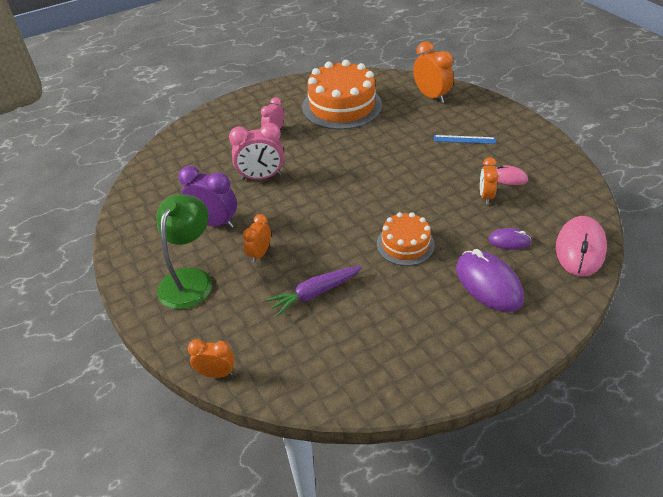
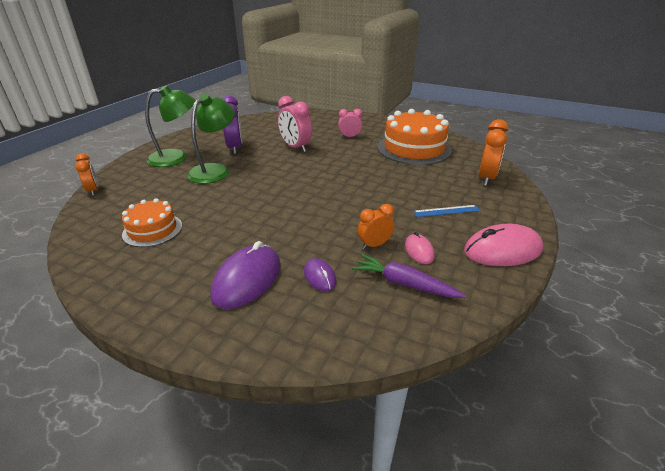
camera: 55 degrees right, 10 degrees down
orange clock [243,214,271,263] -> green lamp [187,94,235,184]
purple carrot [267,265,362,316] -> purple carrot moved to [352,254,466,298]
orange cake [377,212,435,266] -> orange cake moved to [122,198,182,247]
blue ruler [434,135,496,144] -> blue ruler turned 75 degrees counterclockwise [413,205,480,217]
pink mouse [556,216,607,277] -> pink mouse moved to [464,224,543,266]

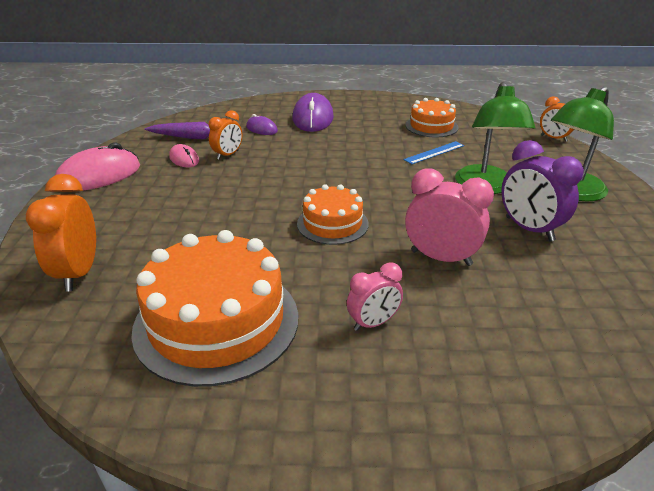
camera: 155 degrees right, 0 degrees up
blue ruler [413,205,480,217] -> blue ruler moved to [404,141,464,164]
none -> orange cake [297,184,369,245]

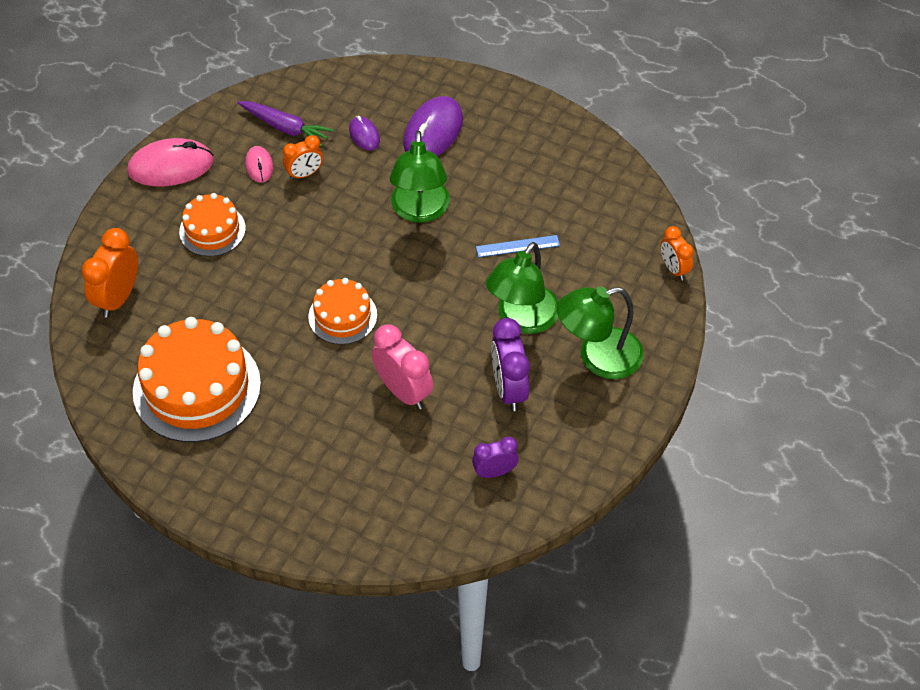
camera: 25 degrees right, 20 degrees up
pink clock [347,263,403,331] -> none
orange cake [405,98,459,137] -> orange cake moved to [179,193,246,257]
none -> green lamp [389,131,450,223]
none -> purple clock [472,437,519,478]

